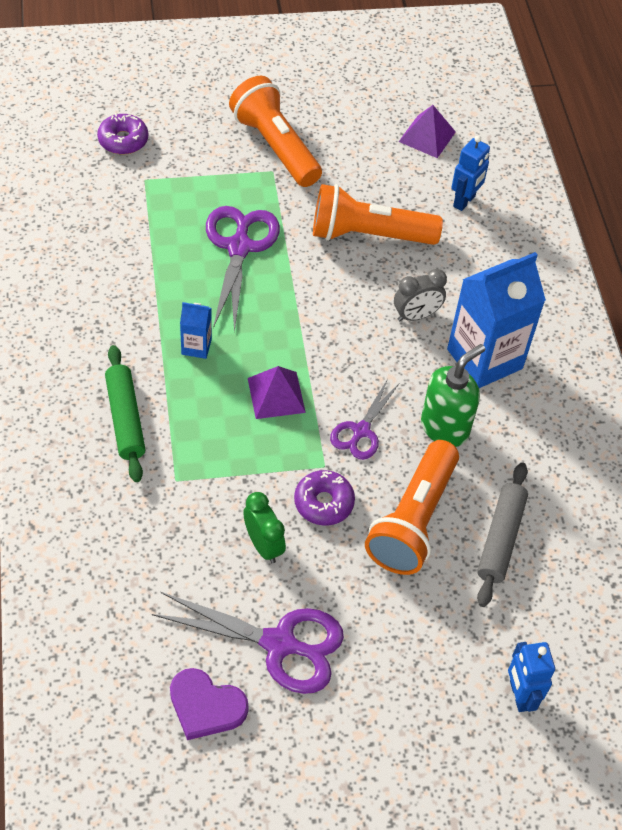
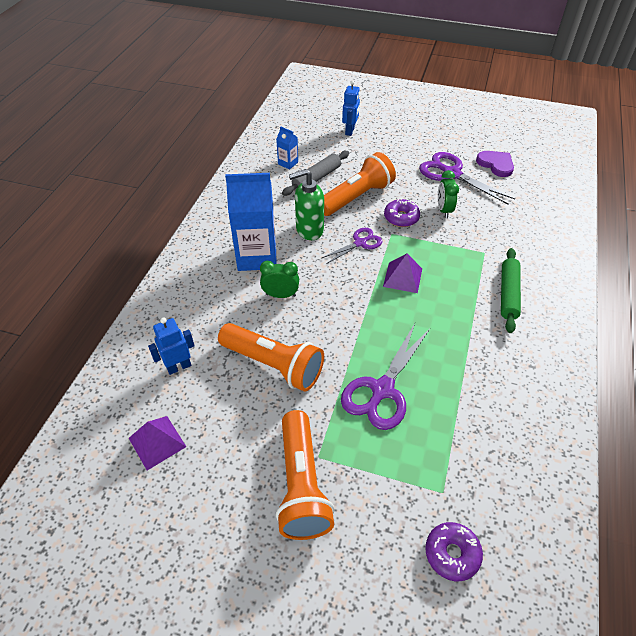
camera: 150 degrees left, 5 degrees down
blue carton [180,302,212,359] -> blue carton moved to [276,126,298,170]
grey clock [394,269,447,321] -> green clock [260,261,299,298]

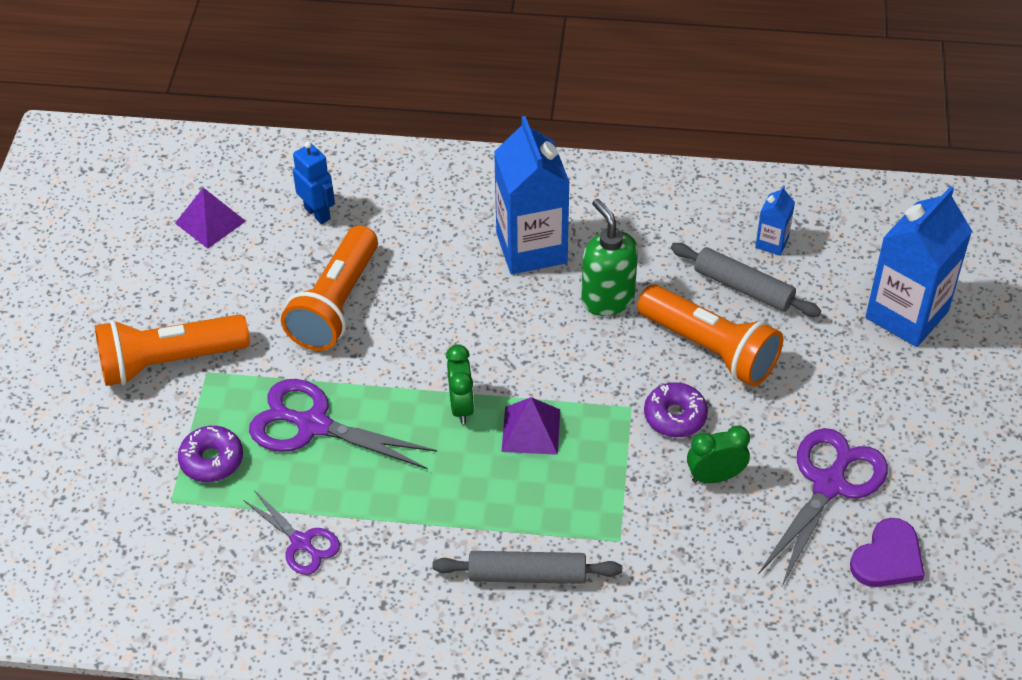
camera: 80 degrees right, 0 degrees up
green clock [260,261,299,298] -> green clock moved to [446,344,474,424]
purple scissors [322,228,382,264] -> purple scissors moved to [243,490,340,575]
blue robot [342,80,360,136] -> blue carton [865,186,972,347]
purple donut [425,522,483,581] -> purple donut moved to [178,426,243,482]
green rolling pin [501,248,521,333] -> grey rolling pin [433,551,622,584]

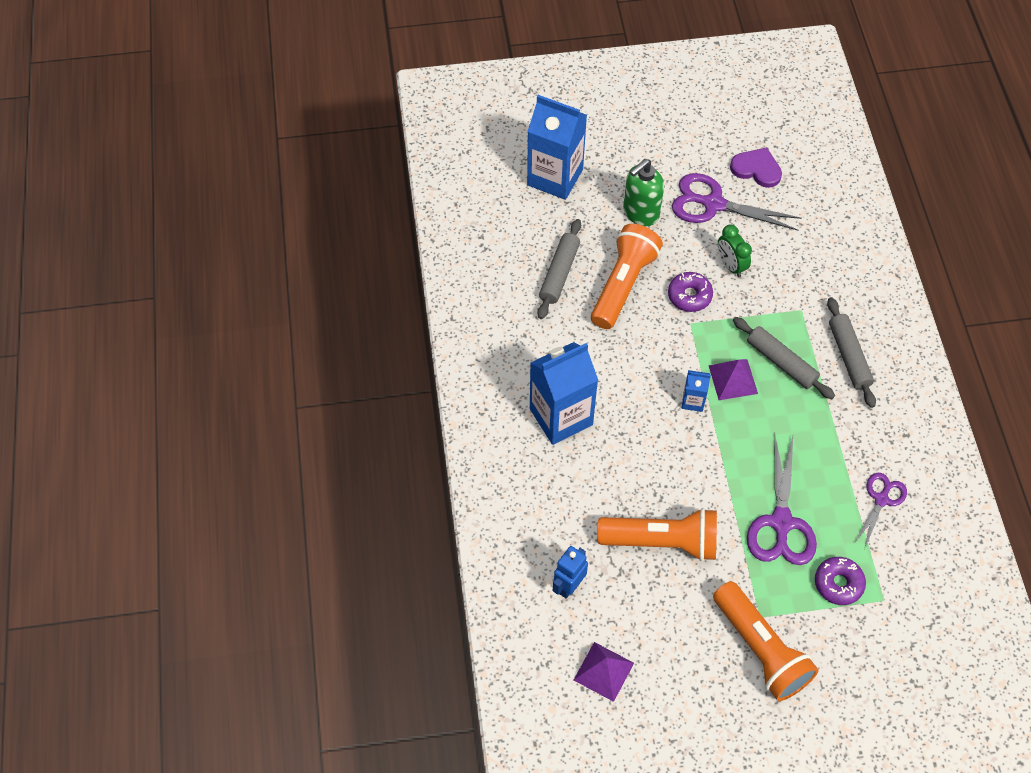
camera: 105 degrees left, 10 degrees up
green clock [446,344,474,424] -> none
green soap dispenser [581,199,638,316] -> green soap dispenser moved to [623,159,664,226]
blue carton [755,185,795,256] -> blue carton moved to [682,370,711,412]
none -> grey rolling pin [733,317,835,399]

